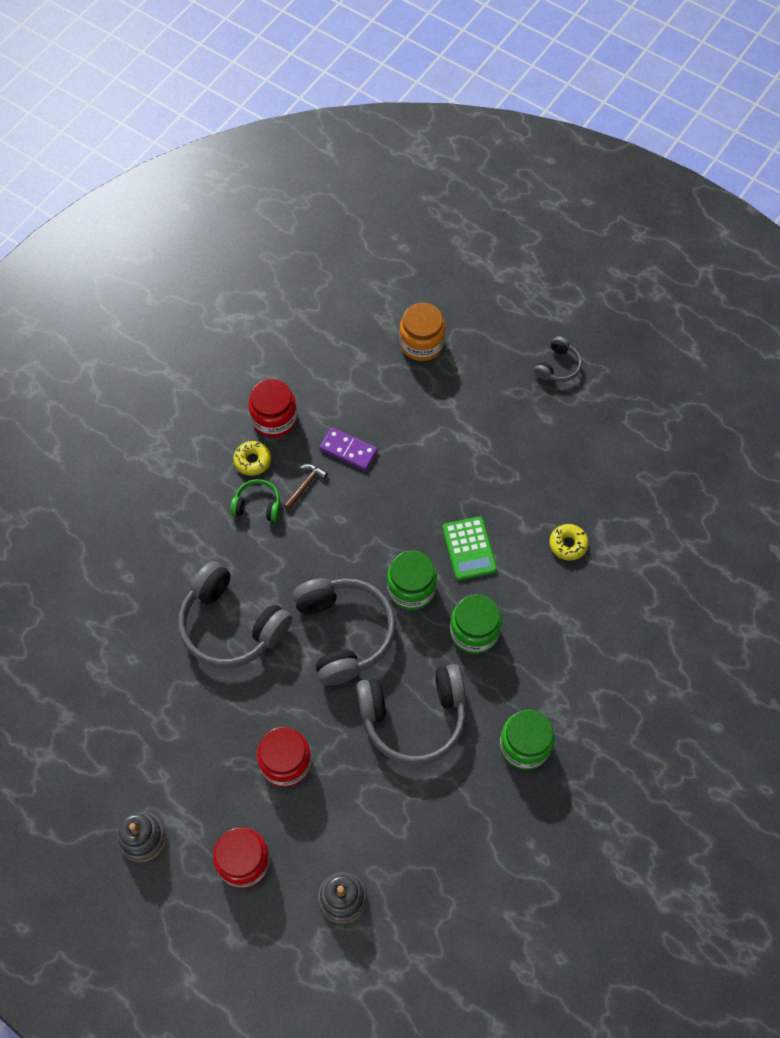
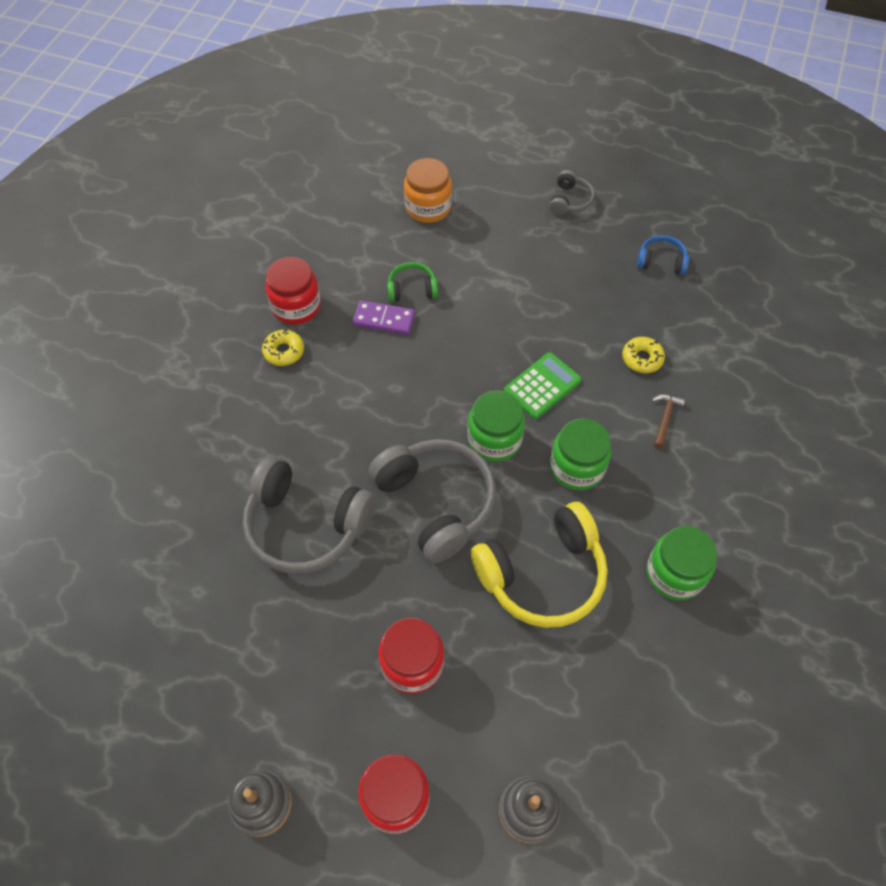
camera: 15 degrees left, 5 degrees down
green headphones [230,479,280,522] -> green headphones moved to [387,262,438,302]
brown hammer [284,464,328,510] -> brown hammer moved to [652,394,685,449]
grey headphones [356,664,466,765] -> yellow headphones [471,502,608,628]
green calculator [442,517,497,581] -> green calculator turned 105 degrees counterclockwise [504,352,582,419]
none -> blue headphones [637,235,689,275]

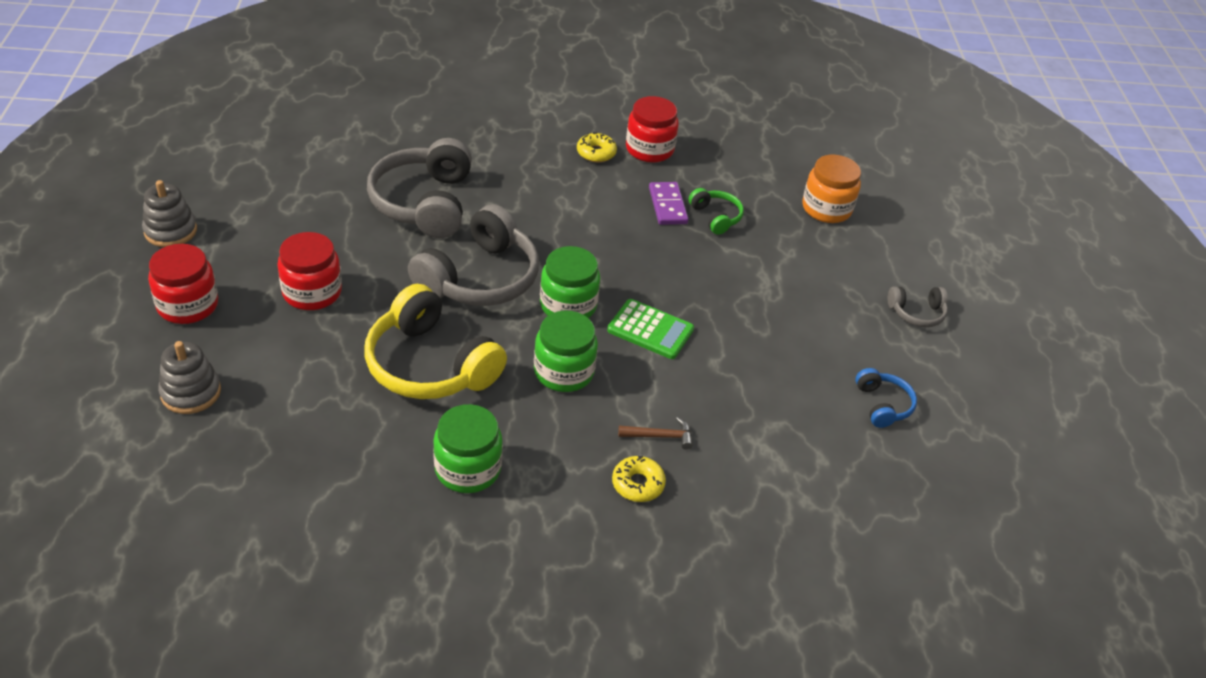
camera: 65 degrees right, 15 degrees down
yellow donut [622,337,665,373] -> yellow donut moved to [612,456,666,502]

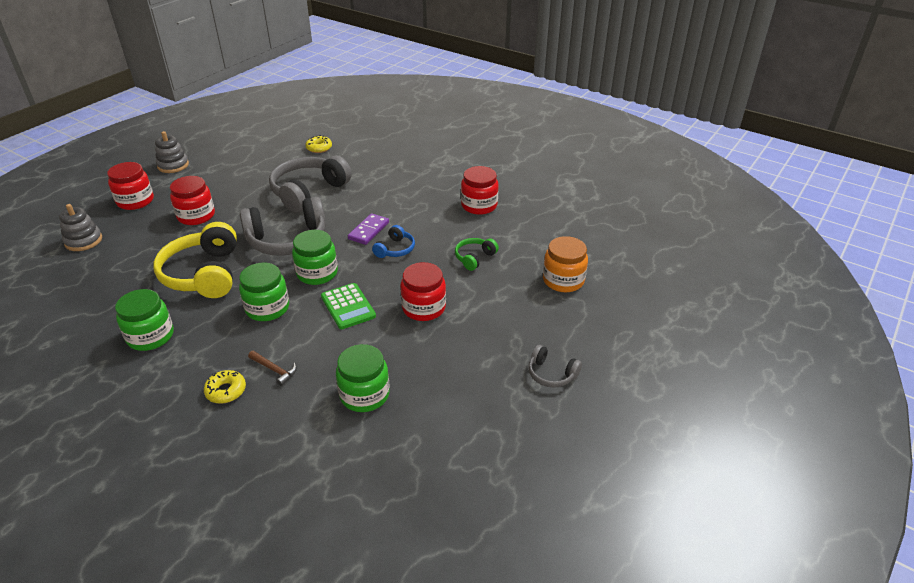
camera: 40 degrees right, 5 degrees down
yellow donut [577,132,617,162] -> yellow donut moved to [306,135,332,153]
purple domino [649,182,688,225] -> purple domino moved to [348,213,389,245]
green headphones [689,188,744,235] -> green headphones turned 150 degrees counterclockwise [455,238,499,271]
blue headphones [855,368,917,428] -> blue headphones moved to [372,225,415,258]
none -> green jar [336,344,390,412]
none -> red jar [400,262,446,321]

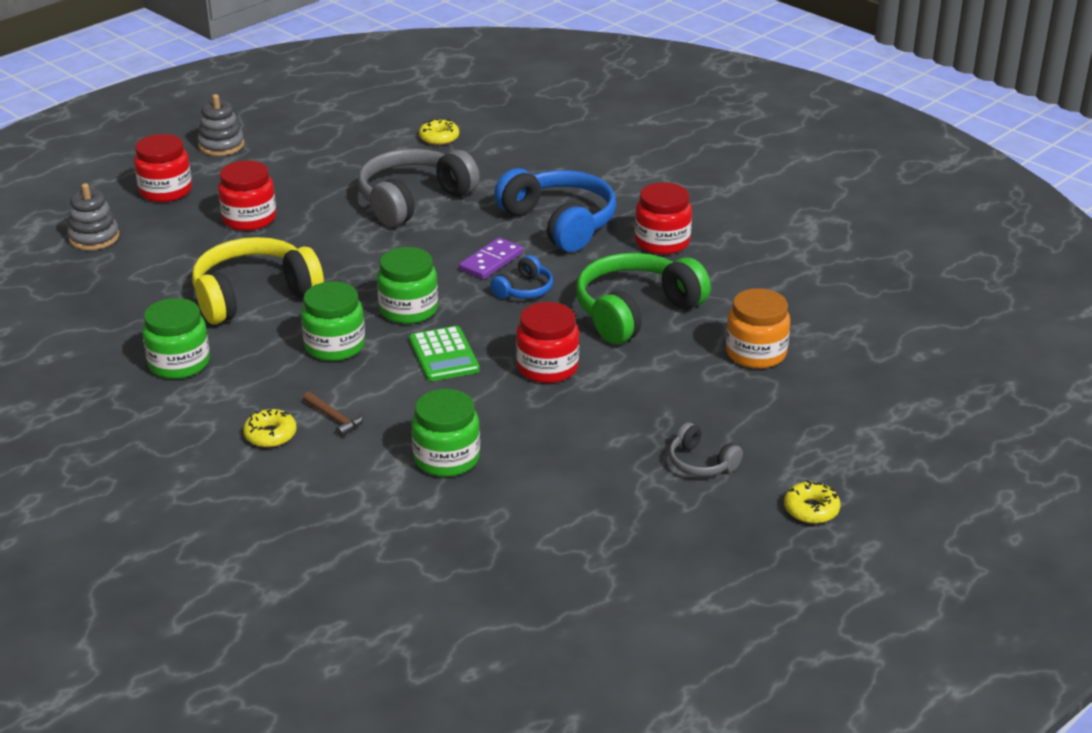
camera: 10 degrees right, 5 degrees down
yellow headphones [153,222,237,298] -> yellow headphones turned 60 degrees clockwise [192,237,324,324]
grey headphones [240,196,326,256] -> none
green headphones [455,238,499,271] -> green headphones [576,253,711,344], size x2.06
none -> blue headphones [494,168,616,252]
none -> yellow donut [784,480,840,524]

